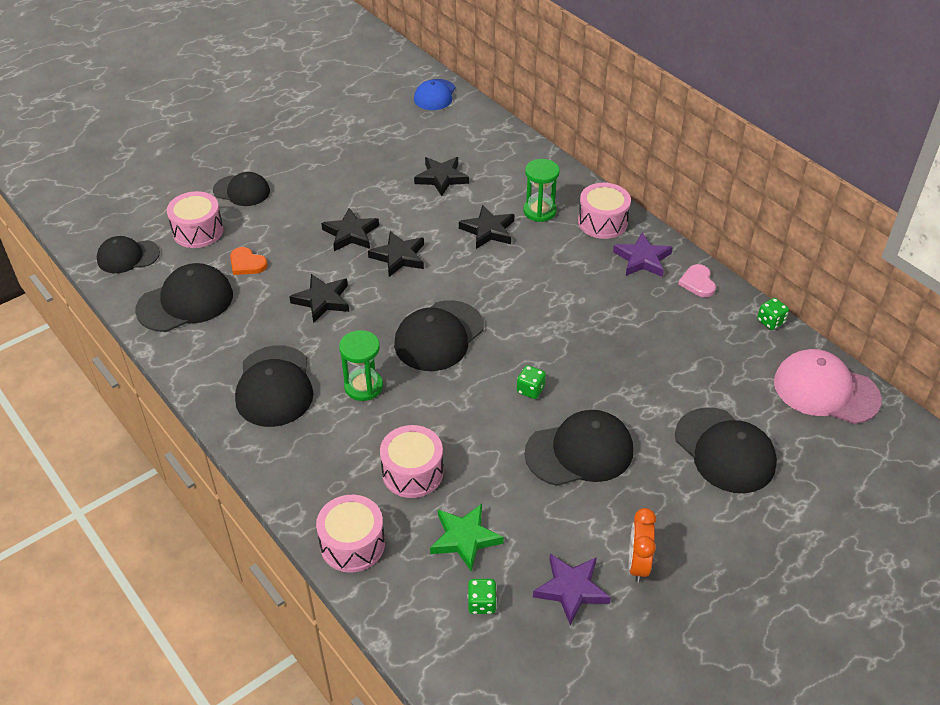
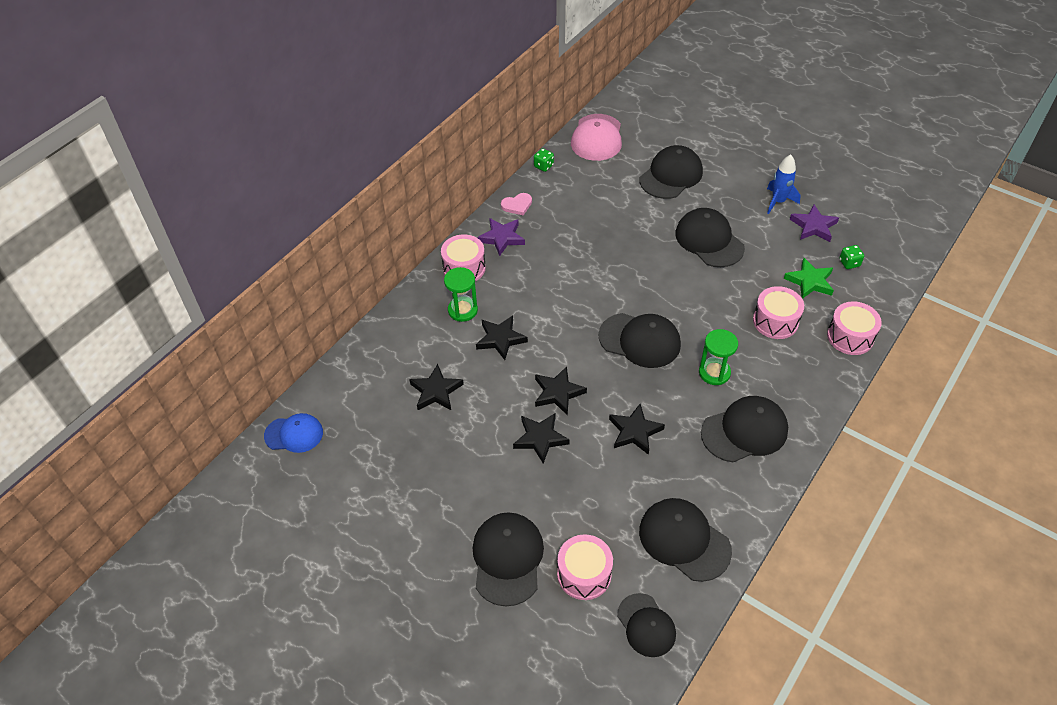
camera: 105 degrees left, 5 degrees up
black cap [213,172,270,206] -> black cap [473,512,544,606], size x1.52
orange heart [230,247,268,275] -> none
green dice [517,365,546,399] -> none
orange clock [629,508,656,583] -> blue rocket [767,154,801,214]

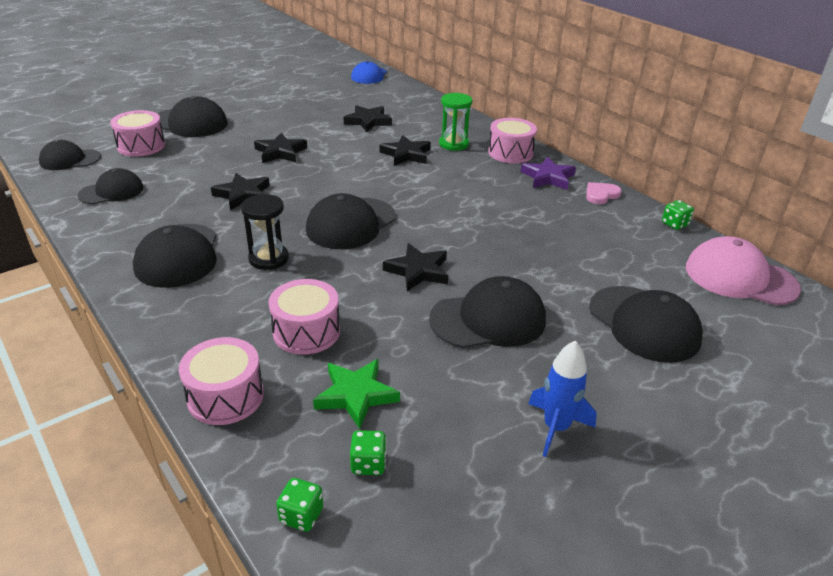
camera: 105 degrees right, 15 degrees down
pink heart [501,193,532,215] -> pink heart turned 60 degrees clockwise [586,182,622,204]
black star [535,366,587,416] -> black star moved to [383,243,448,291]
black cap [639,498,732,582] -> black cap [78,168,144,204], size x0.66
green hourglass [699,329,738,385] -> black hourglass [241,194,289,270]
purple star [789,204,839,242] -> none
none -> green dice [276,478,323,532]

